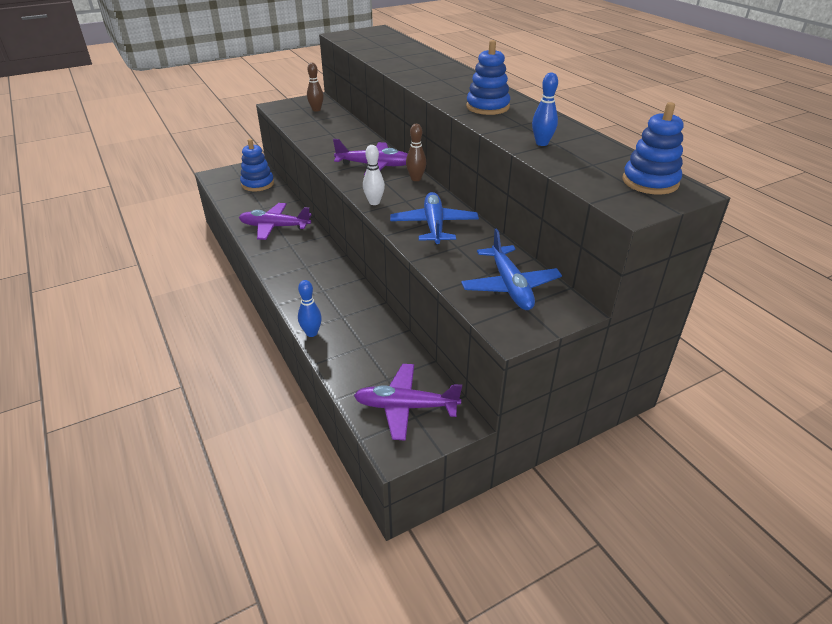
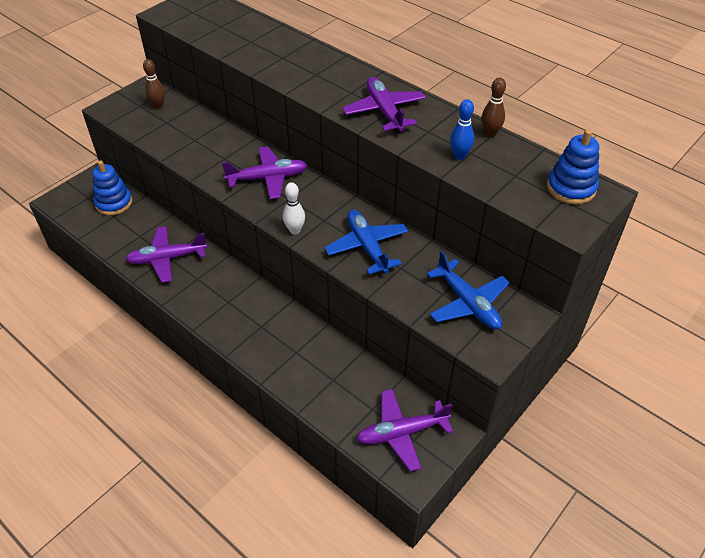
camera: 20 degrees left, 10 degrees up
blue bowling pin [298,280,322,337] -> none
brown bowling pin [406,124,426,181] -> brown bowling pin moved to [482,77,506,137]
blue stacking toy [466,40,510,115] -> purple plane [343,77,426,132]

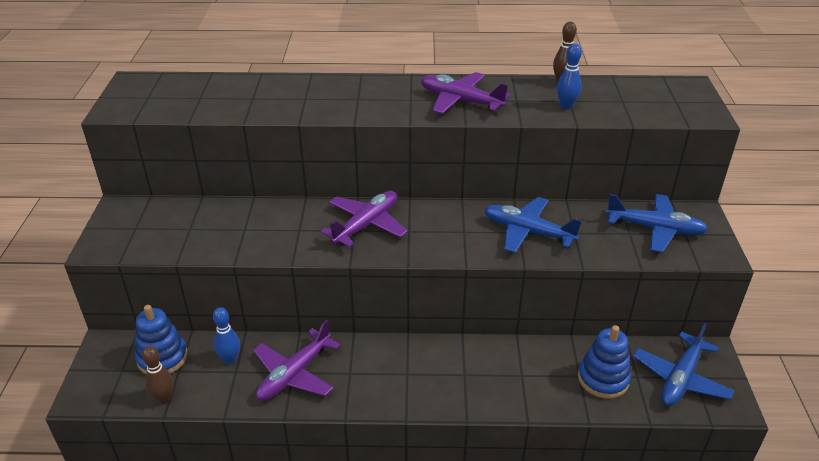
camera: 40 degrees left, 10 degrees down
brown bowling pin [143,59,165,109] -> brown bowling pin moved to [142,346,174,404]
white bowling pin [283,182,305,234] -> none
purple plane [357,389,453,472] -> blue plane [633,323,734,406]
blue stacking toy [547,129,599,204] -> blue stacking toy moved to [578,325,631,399]
none -> blue bowling pin [213,307,240,364]

